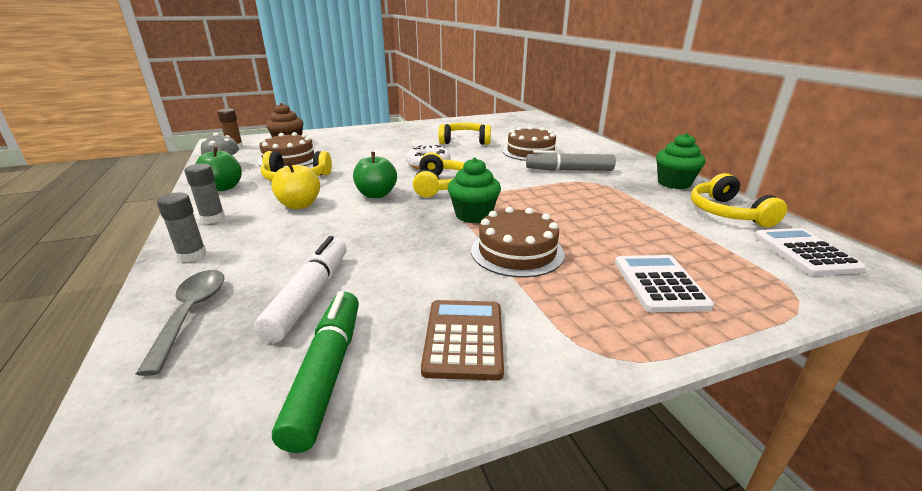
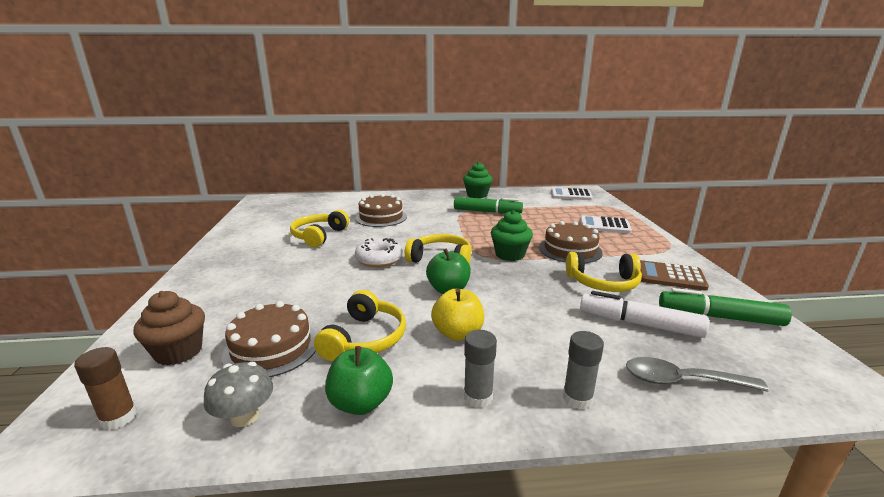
camera: 75 degrees left, 5 degrees down
grey marker [526,150,616,171] -> none
yellow headphones [691,173,787,227] -> yellow headphones moved to [566,252,642,292]
none -> green marker [454,197,523,213]

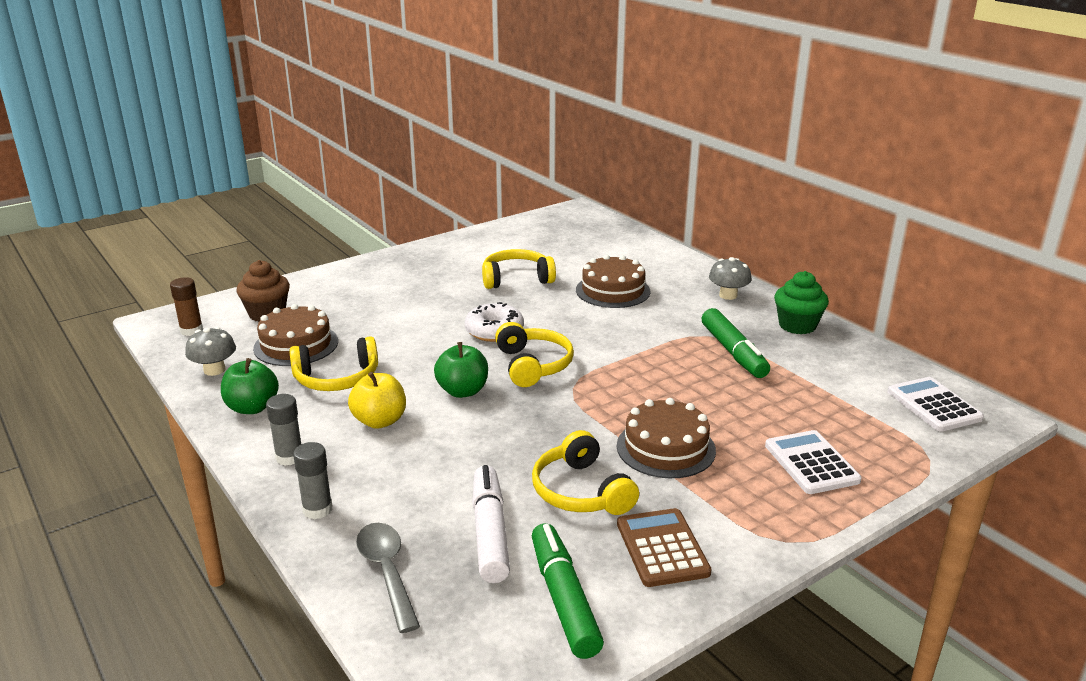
camera: 60 degrees right, 5 degrees up
green cupcake [491,210,533,261] -> none
none -> grey mushroom [709,257,751,300]

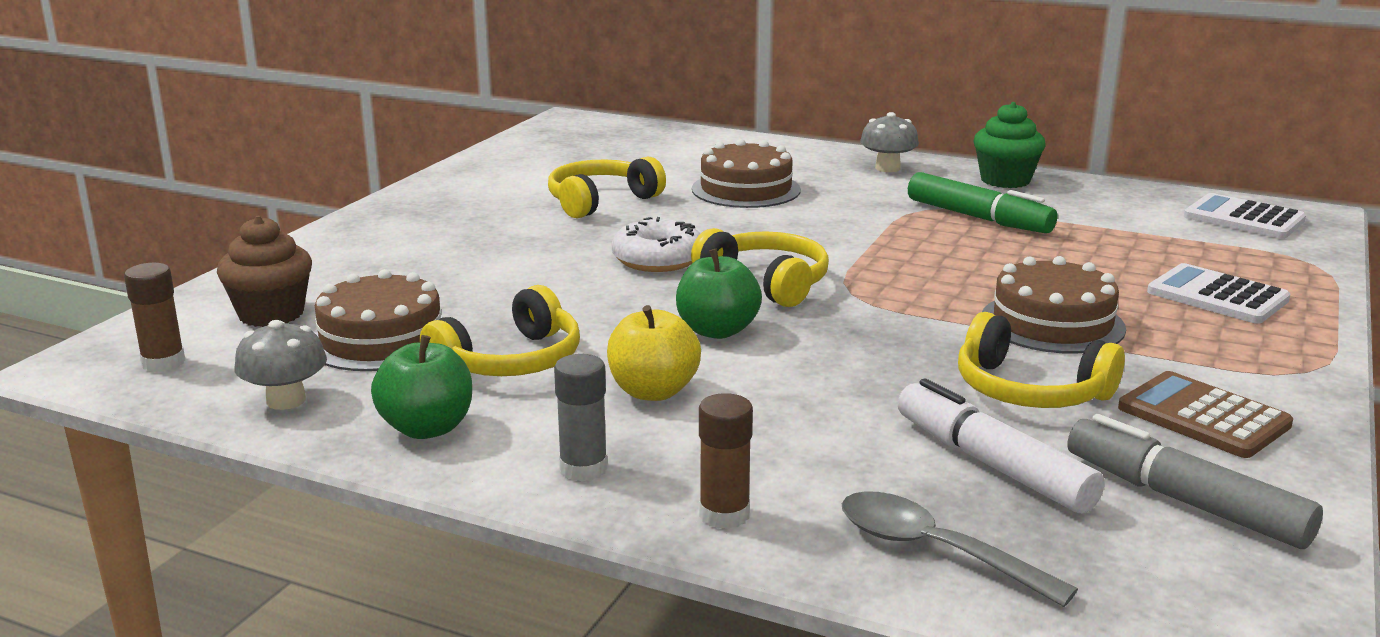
camera: 30 degrees left, 5 degrees down
grey glue stick [293,442,333,519] -> brown glue stick [699,393,753,529]
green marker [532,524,604,659] -> grey marker [1067,414,1323,549]

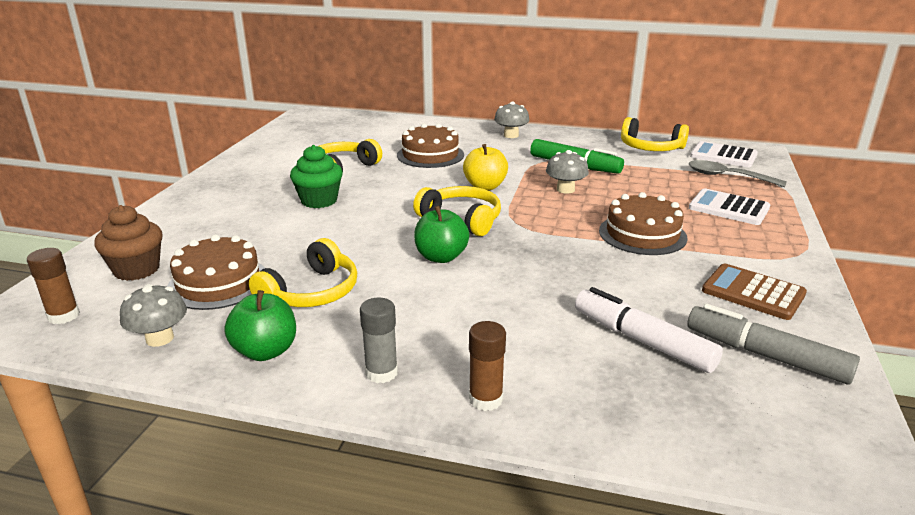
camera: 10 degrees left, 5 degrees up
yellow apple [607,305,701,401] -> yellow apple moved to [463,144,508,190]
white donut [611,217,700,272] -> none
grey spoon [842,491,1078,607] -> grey spoon moved to [689,160,787,187]
yellow headphones [958,312,1125,408] -> yellow headphones moved to [621,117,689,151]
green cupcake [974,102,1046,188] -> green cupcake moved to [290,145,343,208]
none -> grey mushroom [546,150,589,194]

